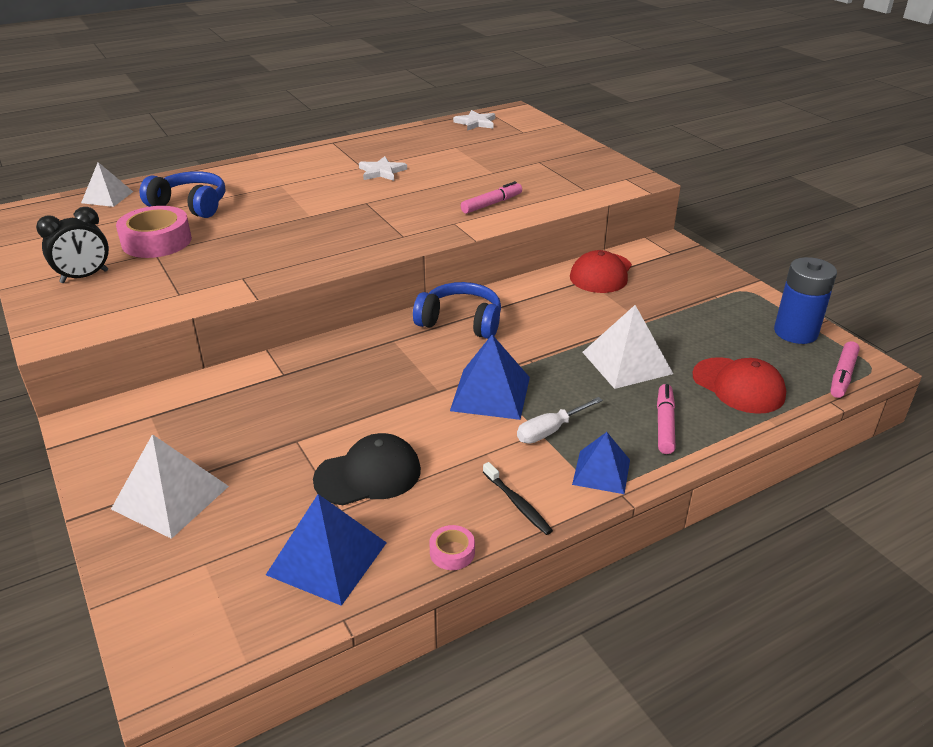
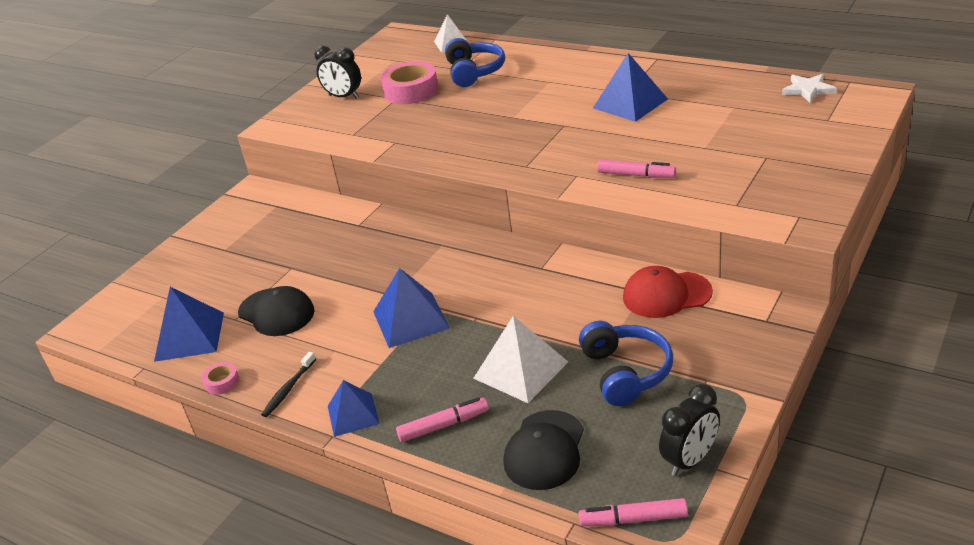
camera: 65 degrees right, 0 degrees up
white pyramid [111,434,229,539] -> none
white star [359,156,407,181] -> blue pyramid [593,53,668,122]
blue headphones [413,282,501,339] -> blue headphones moved to [579,321,673,406]
white screwdriver [517,397,603,444] -> none
red cap [692,357,786,414] -> black cap [503,410,584,490]
blue battery [774,257,837,344] -> black clock [659,384,720,476]

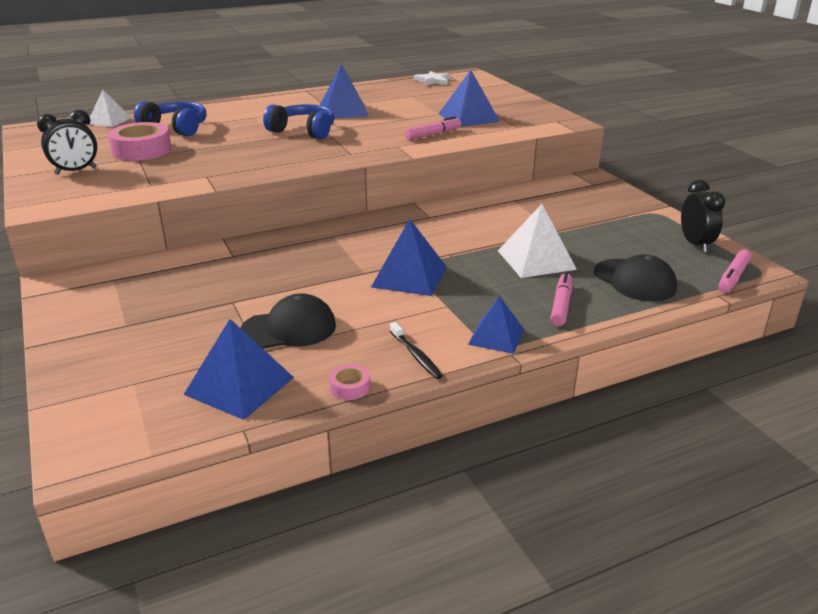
camera: 60 degrees left, 5 degrees down
blue headphones [579,321,673,406] -> blue headphones moved to [263,104,335,139]
red cap [623,266,713,318] -> none
none -> blue pyramid [439,70,500,127]

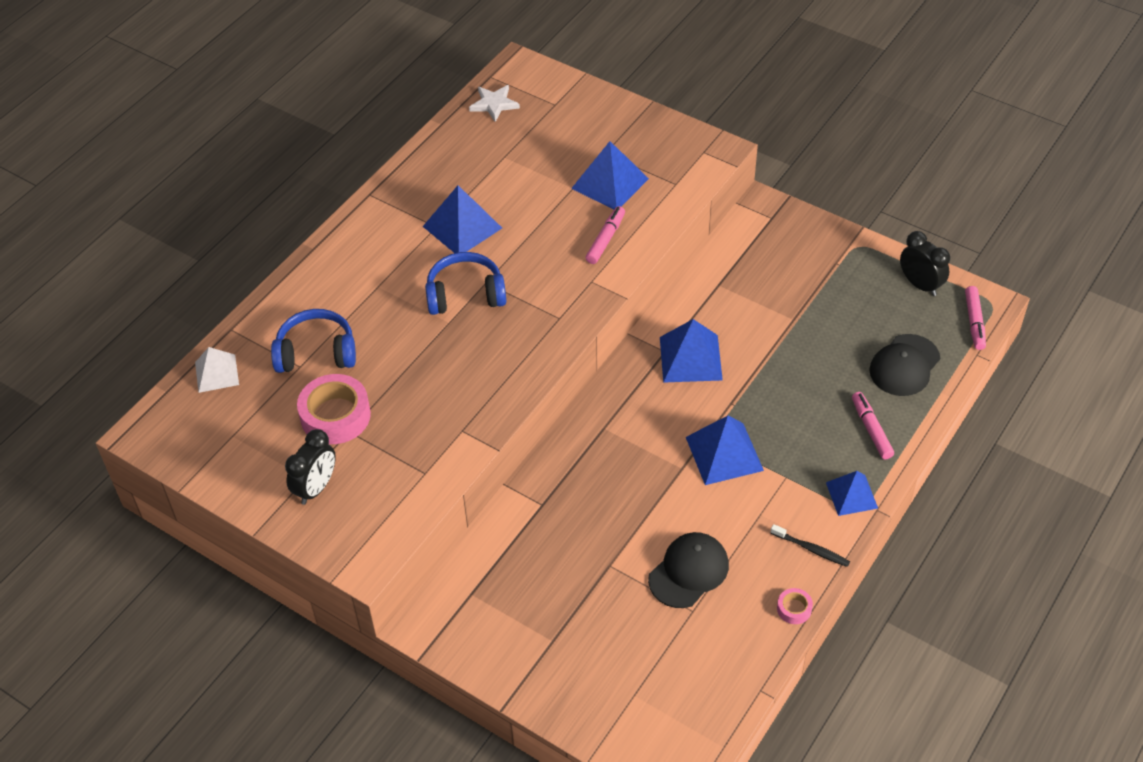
camera: 30 degrees left, 20 degrees up
blue pyramid [183,319,294,420] -> blue pyramid moved to [660,319,723,383]
white pyramid [498,204,577,278] -> none
black cap [594,254,677,301] -> black cap turned 105 degrees clockwise [869,334,940,396]

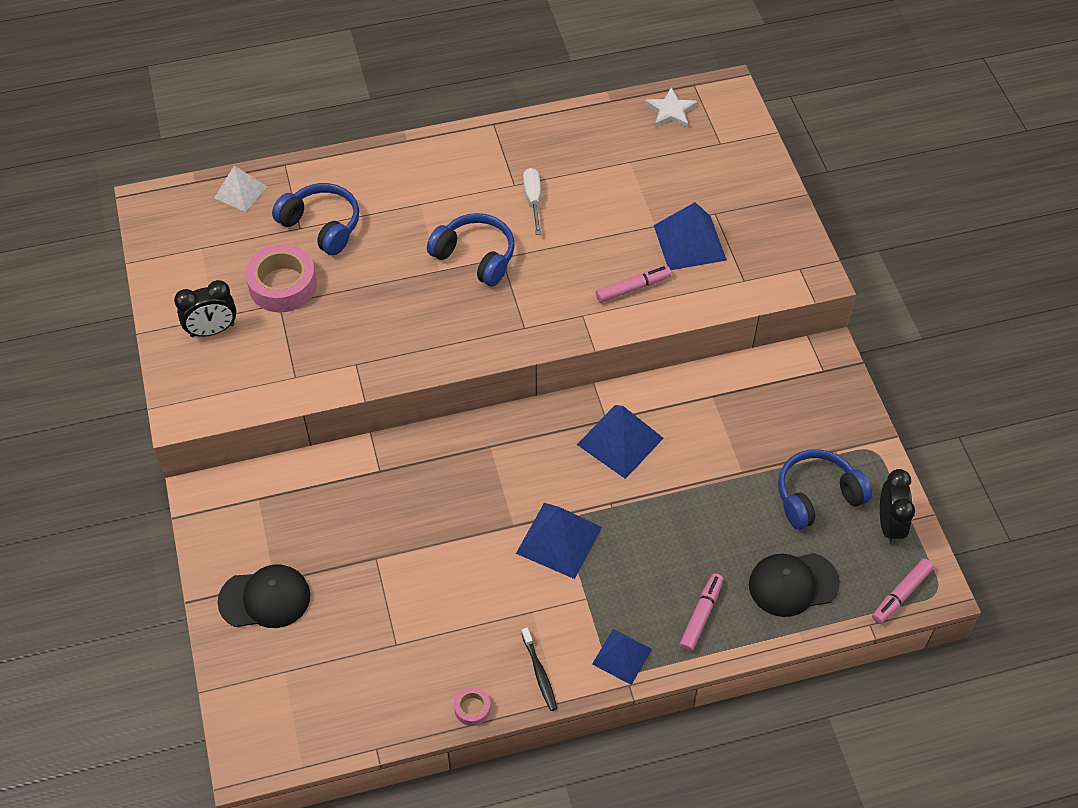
camera: 40 degrees right, 5 degrees up
blue pyramid [423,185,502,253] -> white screwdriver [523,168,541,235]
black cap [648,532,729,608] -> black cap moved to [217,564,310,628]
none -> blue headphones [778,449,872,530]

